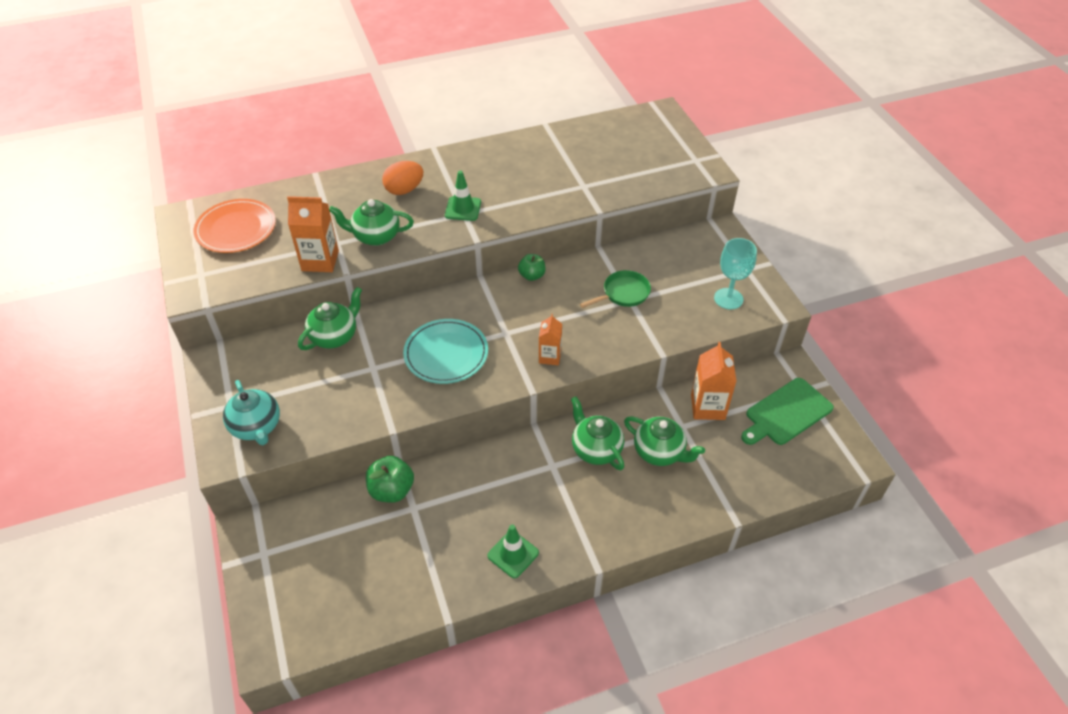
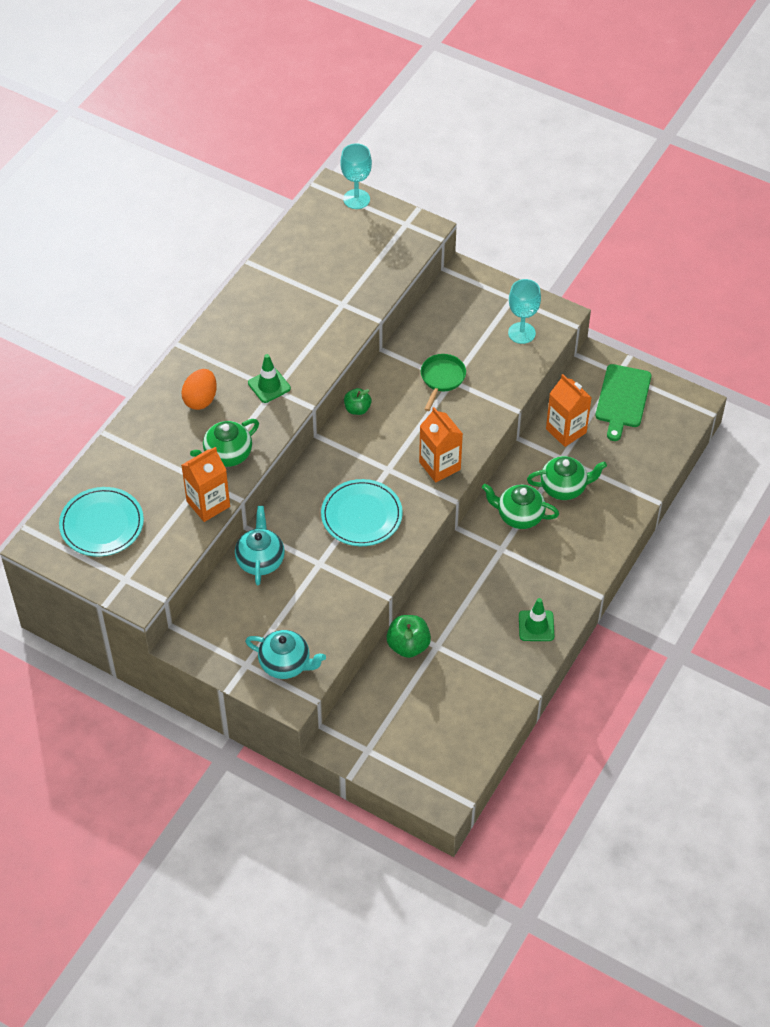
camera: 40 degrees left, 5 degrees up
orange plate [194,199,276,253] -> turquoise plate [59,487,144,556]
green teapot [298,287,362,350] -> turquoise teapot [235,506,285,585]
orange carton [539,314,562,365] -> orange carton [419,407,463,482], size x1.58
none -> turquoise goblet [340,143,372,209]

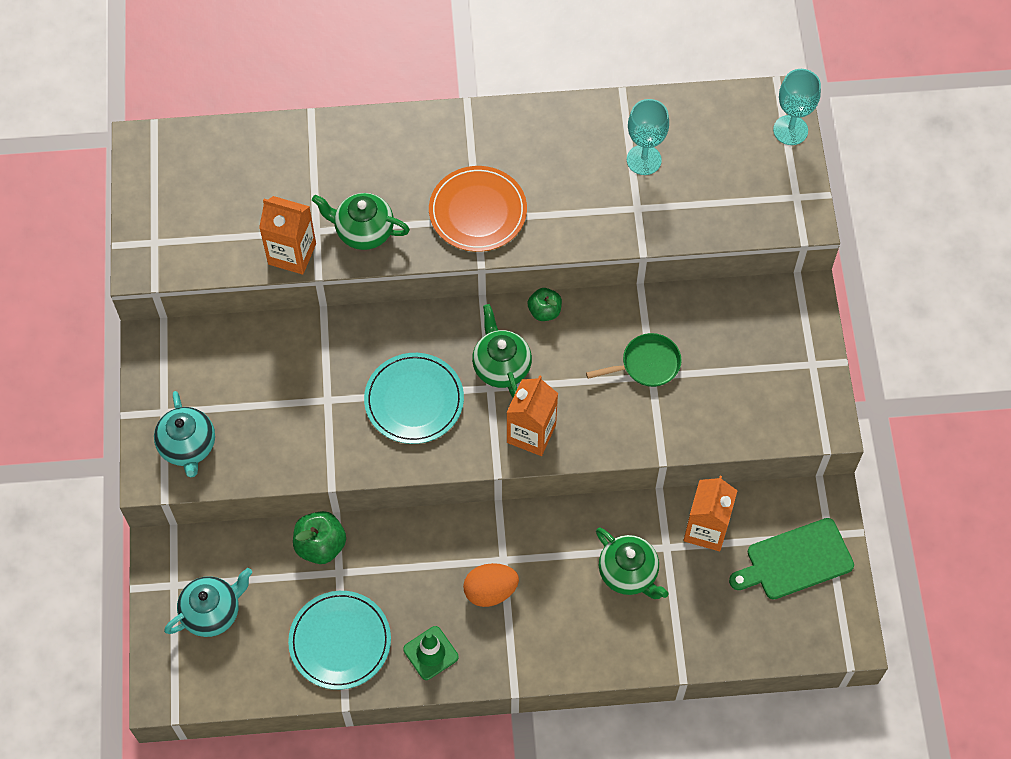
camera: 55 degrees right, 10 degrees up
turquoise plate [59,487,144,556] -> turquoise plate moved to [288,591,391,690]
orange egg [181,369,217,410] -> orange egg moved to [463,563,519,607]
turquoise teapot [235,506,285,585] -> turquoise teapot moved to [164,568,252,637]
green traffic cone [248,354,291,403] -> orange plate [429,166,527,252]
green teapot [482,484,559,529] -> green teapot moved to [472,304,532,398]
turquoise goblet [508,279,541,344] -> turquoise goblet moved to [627,99,669,175]

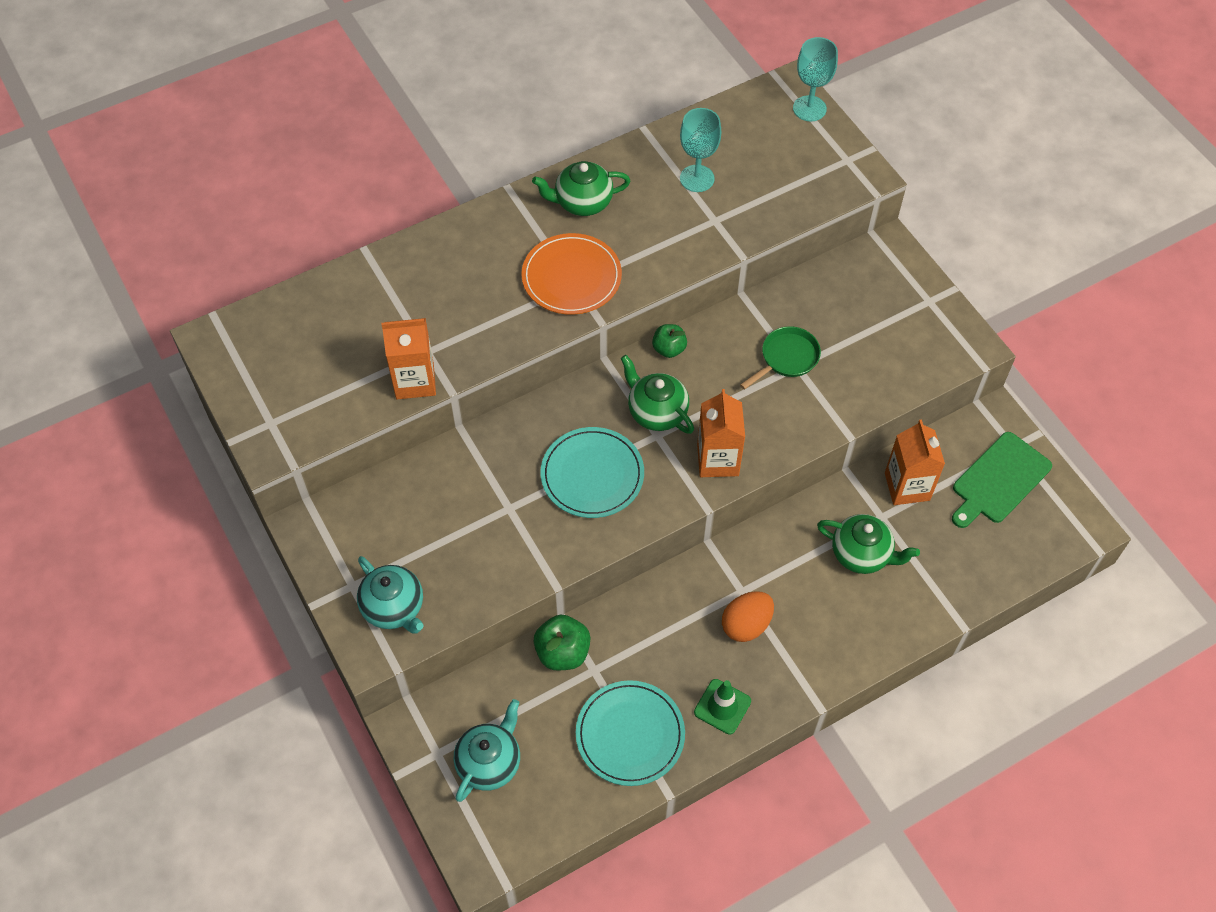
camera: 25 degrees left, 5 degrees down
green teapot [312,193,410,250] -> green teapot moved to [532,161,630,216]

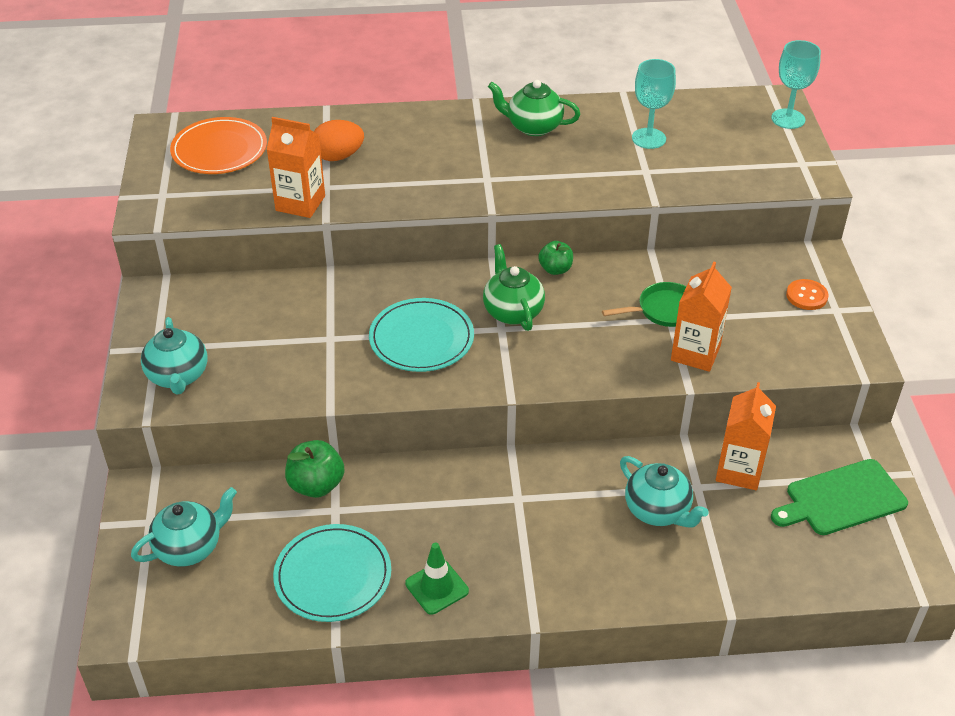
camera: 25 degrees right, 15 degrees down
orange plate [521,233,622,315] -> orange plate moved to [170,117,267,174]
orange carton [697,389,745,477] -> orange carton moved to [671,262,732,372]
orange egg [722,591,774,642] -> orange egg moved to [314,120,364,161]
green teapot [817,514,920,574] -> turquoise teapot [620,456,709,528]
none -> orange button [786,279,829,310]

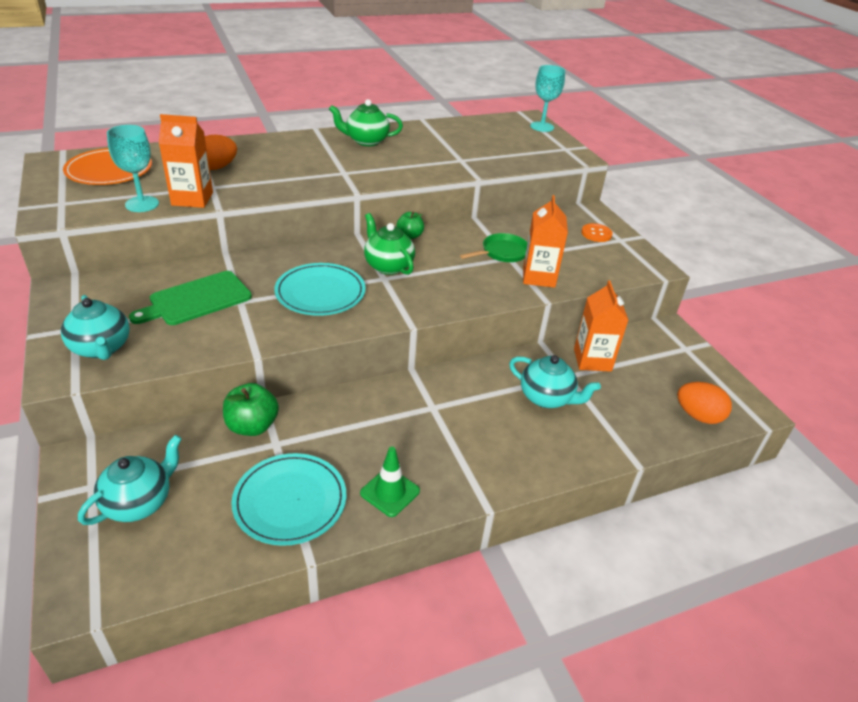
camera: 20 degrees left, 5 degrees down
turquoise goblet [632,59,676,149] -> turquoise goblet moved to [107,125,159,212]
green cutting board [771,459,908,535] -> green cutting board moved to [129,271,252,325]
none -> orange egg [677,382,732,424]

